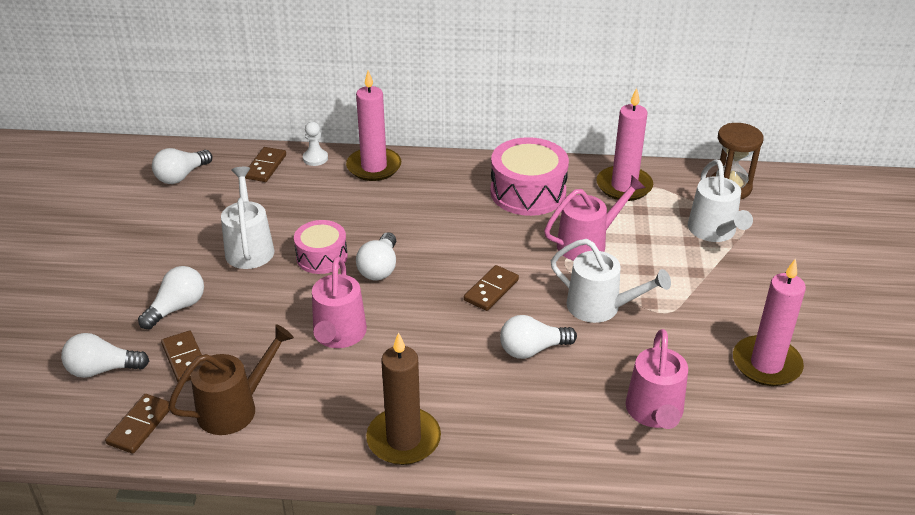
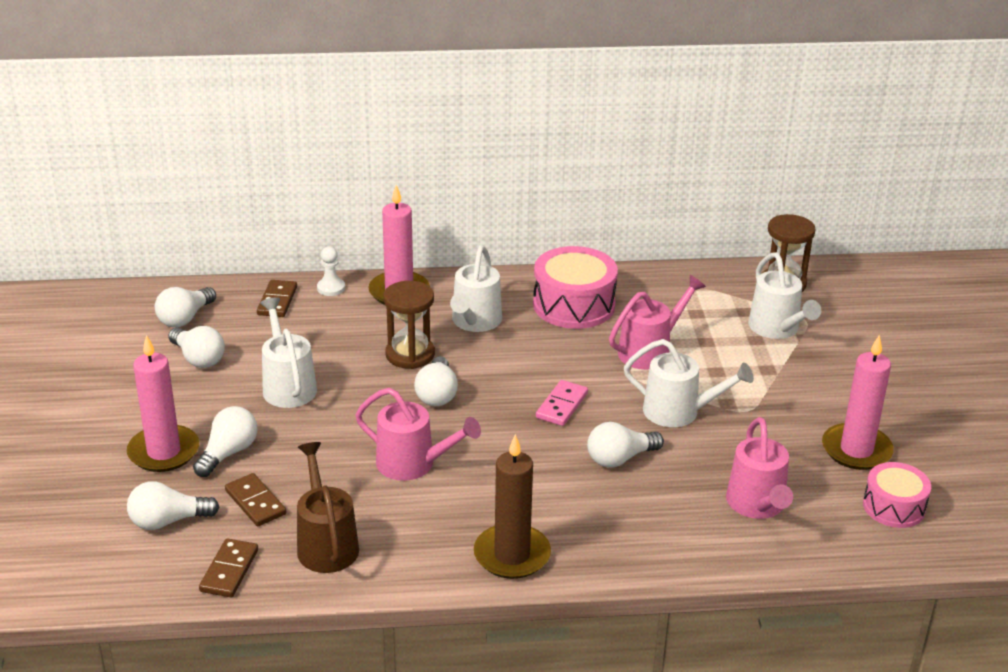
camera: 10 degrees left, 5 degrees down
brown watering can [168,325,294,435] -> brown watering can turned 60 degrees counterclockwise [297,442,359,573]
pink drum [294,220,348,274] -> pink drum moved to [863,462,931,528]
pink watering can [312,256,367,348] -> pink watering can turned 60 degrees counterclockwise [355,388,481,481]
brown domino [464,265,519,311] -> pink domino [536,380,588,426]
pink candle [596,88,653,201] -> pink candle moved to [127,335,199,472]
none -> white light bulb [168,326,225,368]
none -> brown hourglass [383,281,435,369]
none -> white watering can [450,246,502,332]

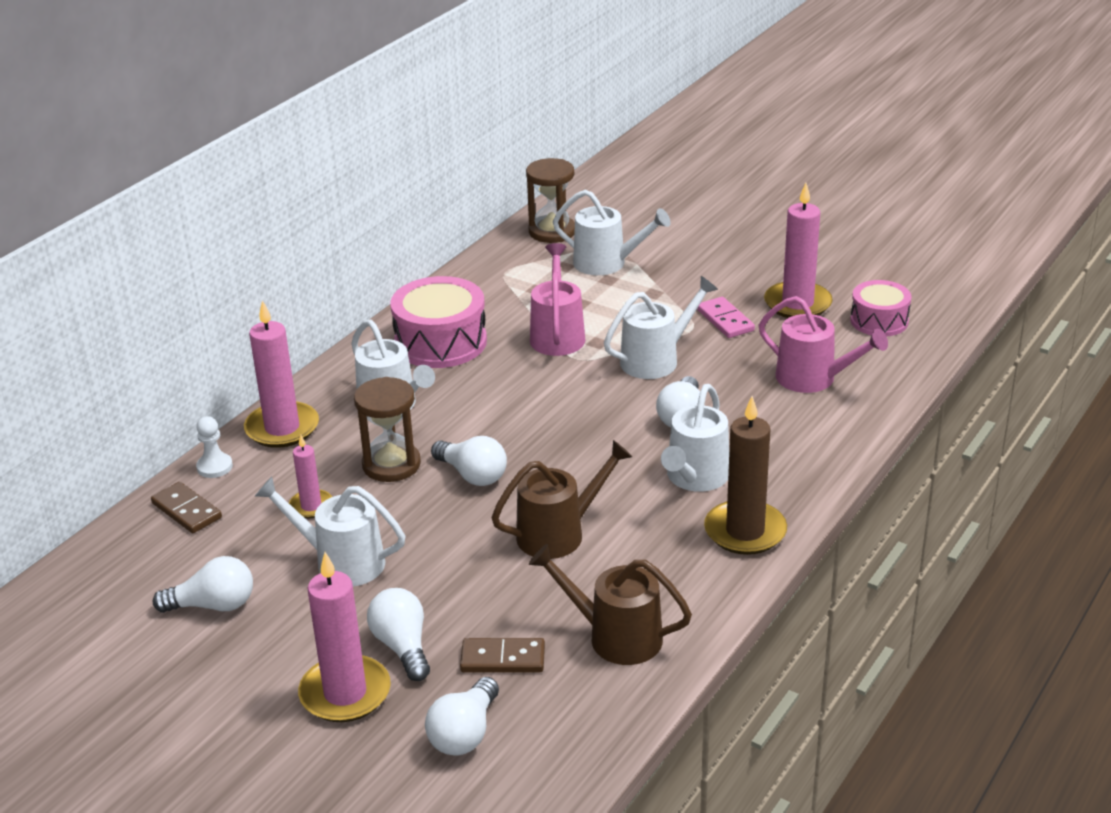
camera: 50 degrees left, 0 degrees up
white light bulb [155,287,216,327] -> none
brown domino [199,538,258,597] -> none
pink watering can [355,388,481,481] -> brown watering can [492,440,632,559]
pink domino [536,380,588,426] -> pink domino moved to [697,297,755,338]
none -> pink candle [289,435,332,518]
none -> white watering can [661,384,729,492]

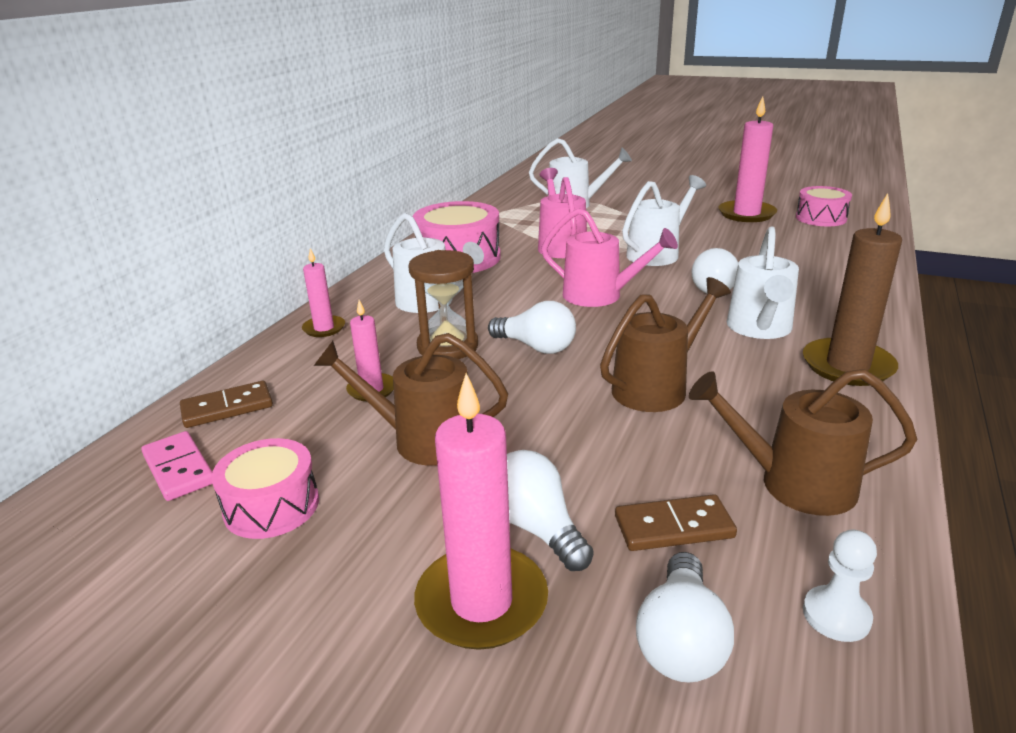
camera: 10 degrees left, 5 degrees down
brown domino [151,482,222,533] -> brown domino turned 60 degrees counterclockwise [180,381,273,428]
white light bulb [153,556,253,613] -> pink drum [211,438,319,539]
white pawn [196,416,233,478] -> white pawn moved to [803,530,877,642]
pink candle [244,300,319,448] -> pink candle [302,248,345,337], size x0.56
white watering can [255,477,405,586] -> brown watering can [314,333,508,466]
brown hourglass [526,158,575,243] -> none
pink domino [697,297,755,338] -> pink domino moved to [141,431,212,501]
pink watering can [759,296,888,393] -> pink watering can moved to [541,208,678,307]

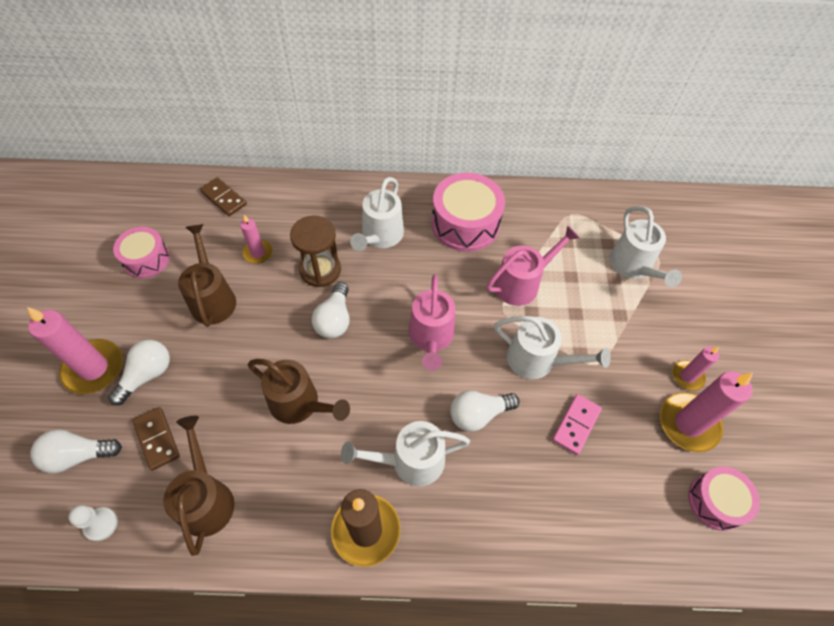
camera: 65 degrees right, 30 degrees up
pink domino [141,431,212,501] -> pink domino moved to [552,394,602,455]
pink candle [302,248,345,337] -> pink candle moved to [672,347,719,391]

